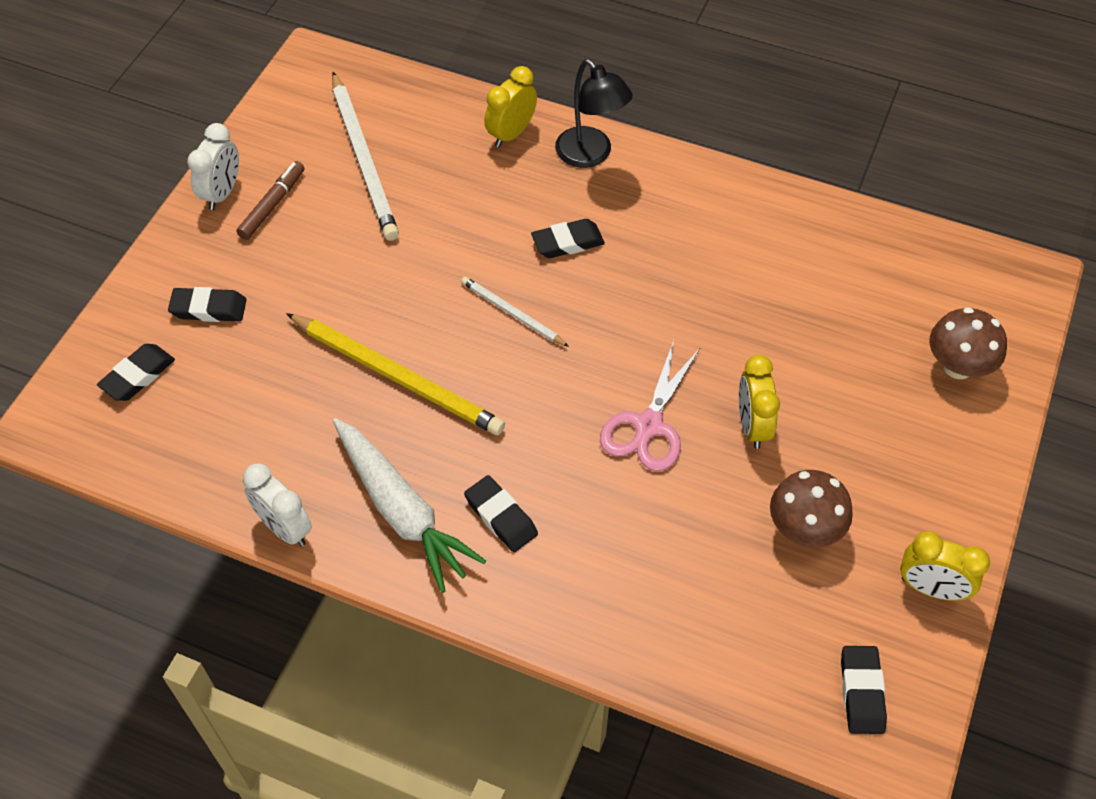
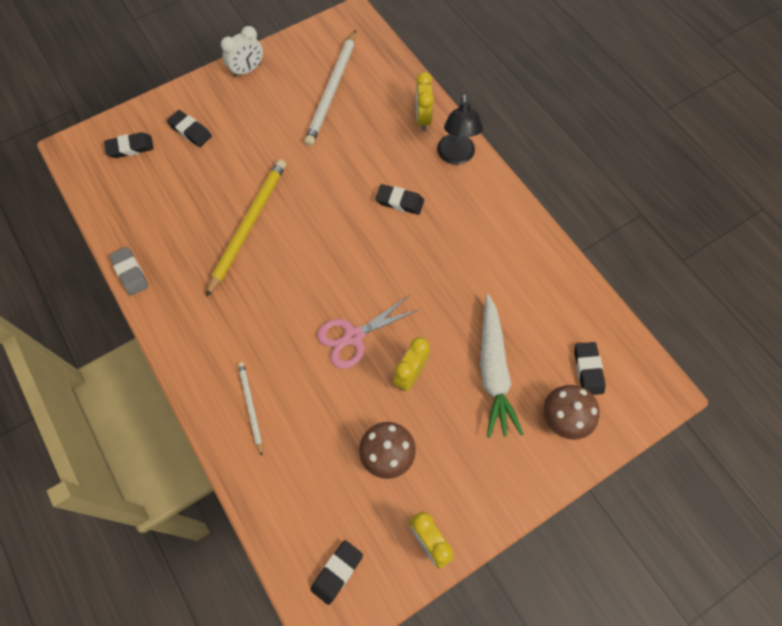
camera: 35 degrees right, 10 degrees up
brown marker [236,161,304,240] -> none
white clock [243,463,312,547] -> grey eraser [110,247,148,296]
yellow pencil [286,313,505,435] -> yellow pencil turned 135 degrees counterclockwise [206,159,286,297]
white carrot [333,418,486,593] -> white carrot moved to [480,294,524,438]
white pencil [461,277,569,347] -> white pencil moved to [238,362,262,456]
black eraser [464,475,538,552] -> black eraser moved to [574,342,606,395]
yellow clock [484,66,537,147] -> yellow clock turned 75 degrees counterclockwise [415,72,434,131]

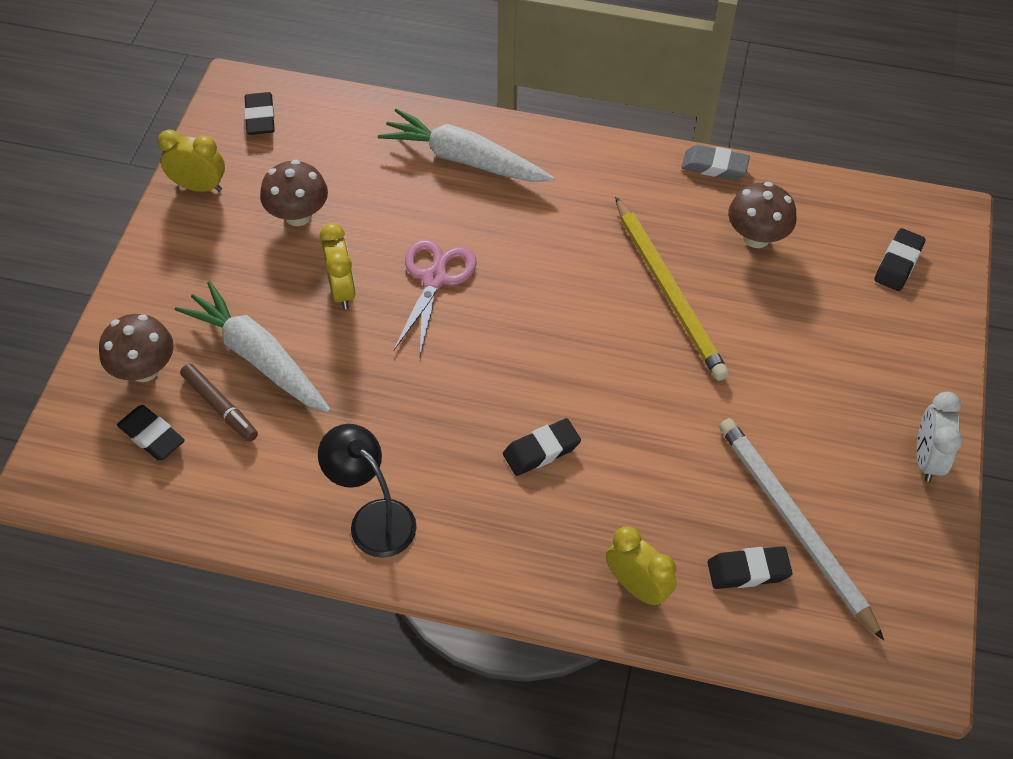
camera: 135 degrees right, 10 degrees down
black eraser [167,110,212,147] -> black eraser moved to [707,546,792,589]
white pencil [238,362,262,456] -> white carrot [378,109,554,182]
black lamp [437,94,483,165] -> black lamp moved to [318,424,417,558]
none -> brown marker [180,363,258,442]
none -> brown mushroom [728,182,796,248]

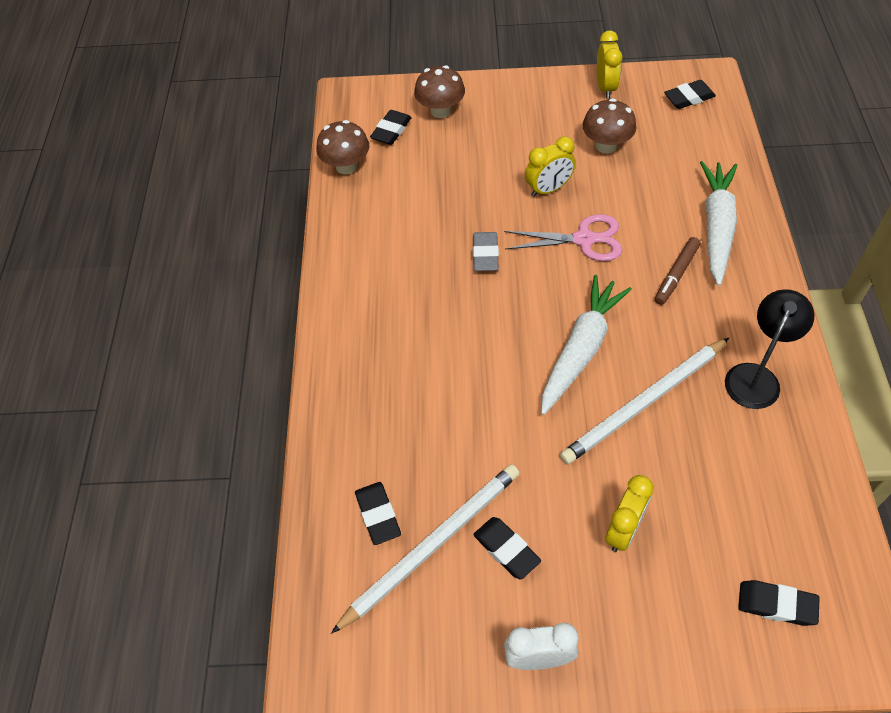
camera: 80 degrees right, 0 degrees up
white carrot [175,281,331,412] -> white carrot moved to [541,275,632,415]
brown marker [180,363,258,442] -> brown marker moved to [655,237,701,305]
black lamp [318,424,417,558] -> black lamp moved to [725,289,815,409]
black eraser [503,418,581,476] -> black eraser moved to [473,517,541,579]
yellow clock [606,526,677,606] -> yellow clock moved to [605,475,654,552]
yellow pencil [615,197,729,381] -> white pencil [560,338,729,464]
grey eraser [681,145,750,179] -> grey eraser moved to [473,232,499,271]
brown mushroom [728,182,796,248] -> brown mushroom moved to [316,120,369,174]

